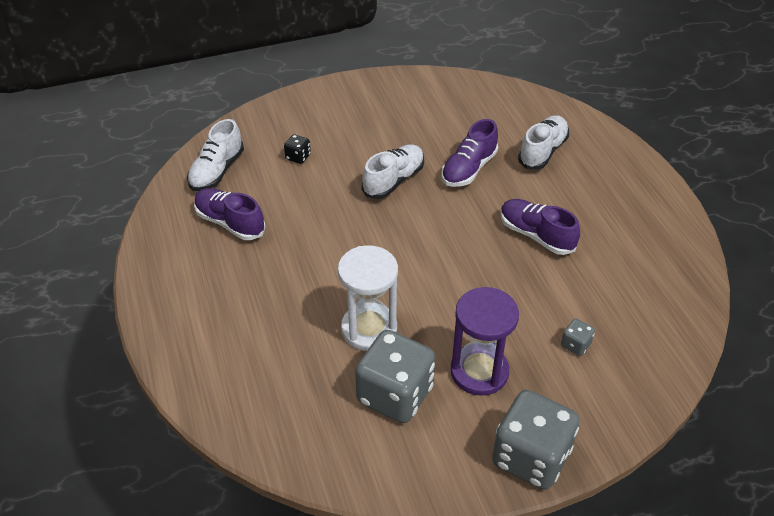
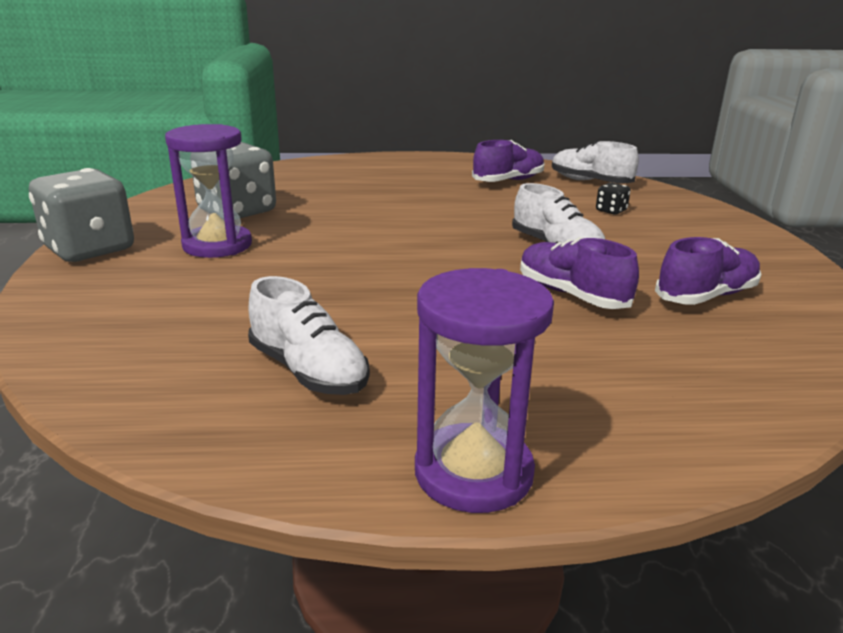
camera: 105 degrees right, 20 degrees down
white hourglass [338,245,398,351] -> none
purple shoe [501,199,580,255] -> purple shoe moved to [655,237,761,305]
white shoe [518,115,569,169] -> white shoe moved to [248,276,370,395]
grey dice [561,319,595,356] -> none
none -> purple hourglass [415,268,554,513]

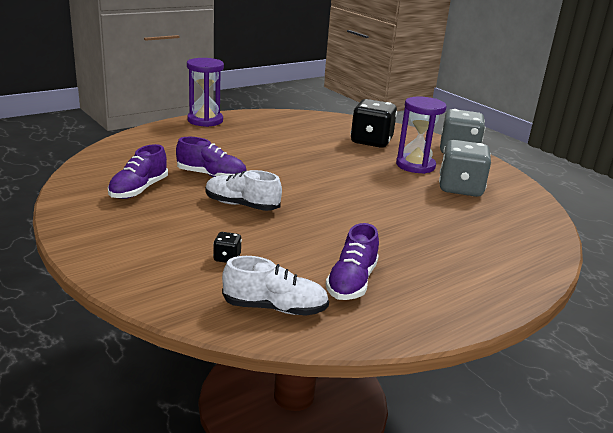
camera: 145 degrees right, 0 degrees up
white shoe [248,276,370,395] -> none
none -> black dice [351,99,397,148]

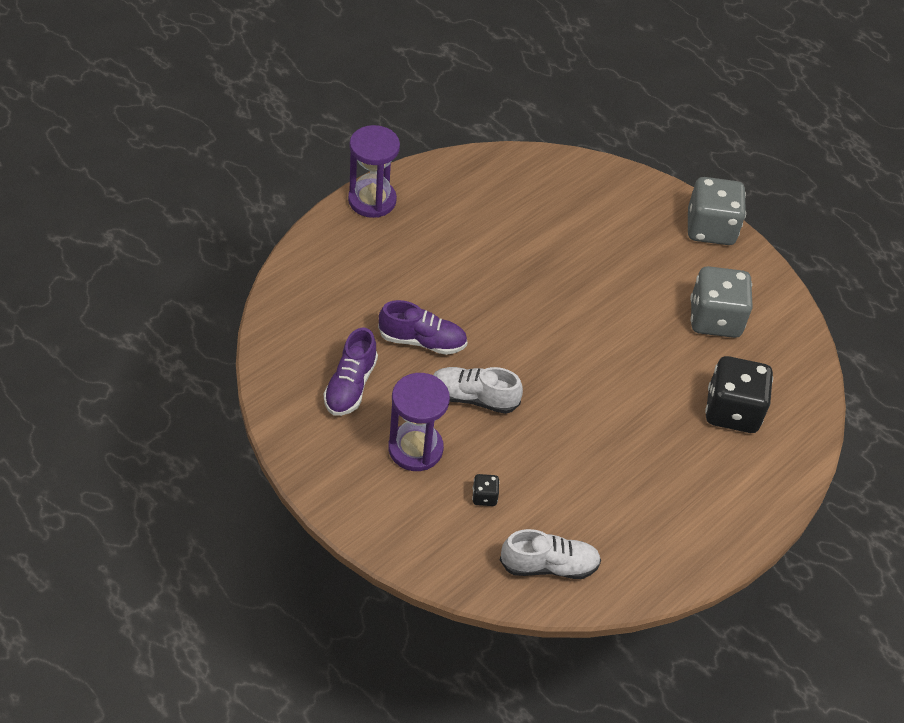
camera: 10 degrees left, 25 degrees up
purple shoe [326,223,379,300] -> none
black dice [351,99,397,148] -> black dice moved to [705,356,773,433]
purple hourglass [396,96,447,174] -> purple hourglass moved to [388,373,450,471]

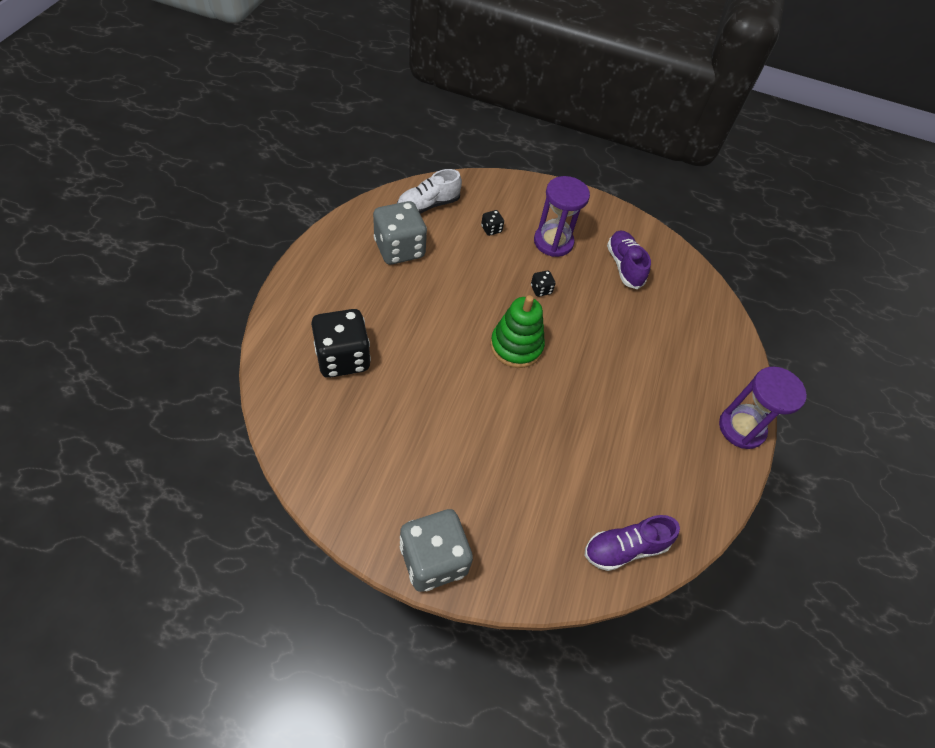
camera: 150 degrees right, 5 degrees up
purple shoe [378,300,467,355] -> purple shoe moved to [585,515,680,571]
white shoe [433,367,523,414] -> black dice [531,271,555,297]
grey dice [690,266,753,338] -> grey dice moved to [373,201,427,265]
none -> green stacking toy [490,295,545,368]

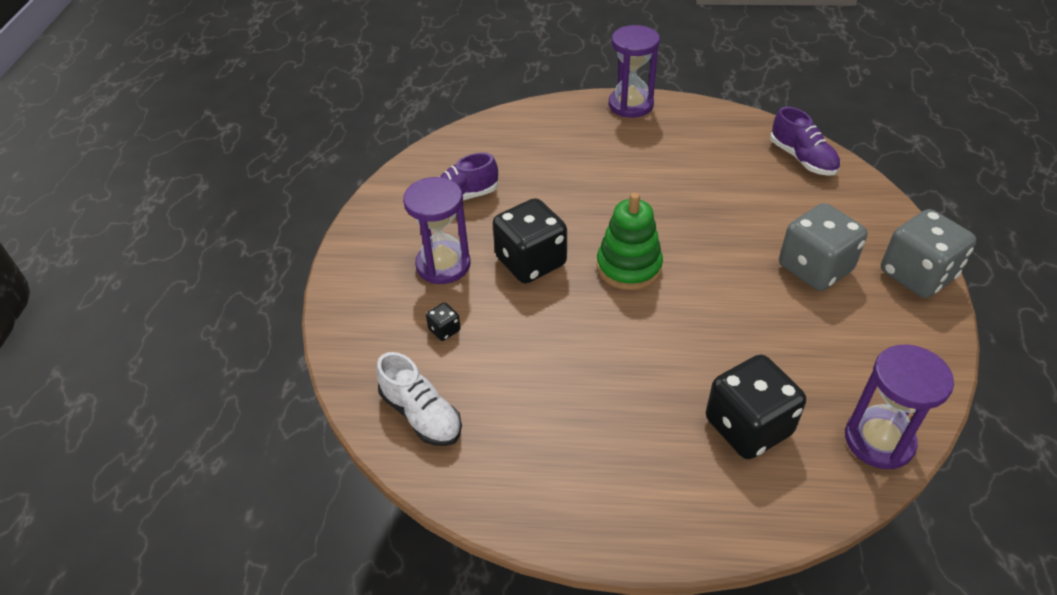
camera: 95 degrees left, 10 degrees down
grey dice [373,201,427,265] -> grey dice moved to [779,203,867,291]
black dice [531,271,555,297] -> black dice [492,198,567,283], size x2.37
none -> purple hourglass [845,345,954,469]

